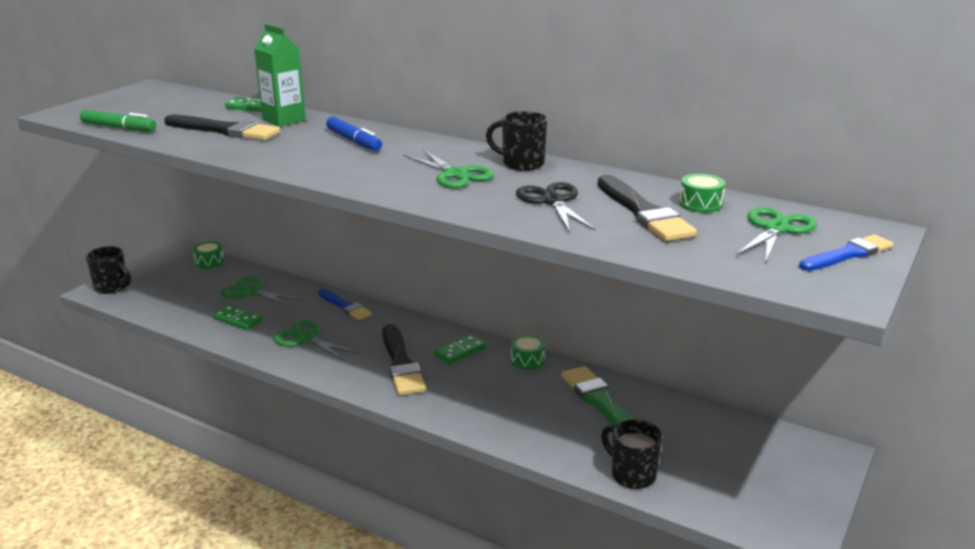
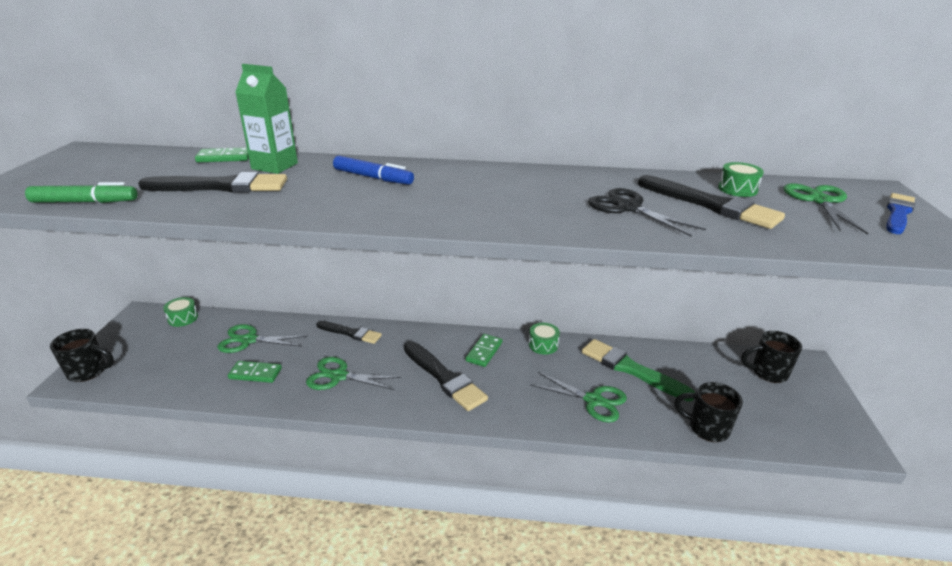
camera: 25 degrees left, 5 degrees up
blue brush [318,289,372,320] -> black brush [316,321,382,344]
green scissors [404,149,494,188] -> green scissors moved to [530,372,627,423]
black mug [486,111,547,171] -> black mug moved to [741,331,802,383]

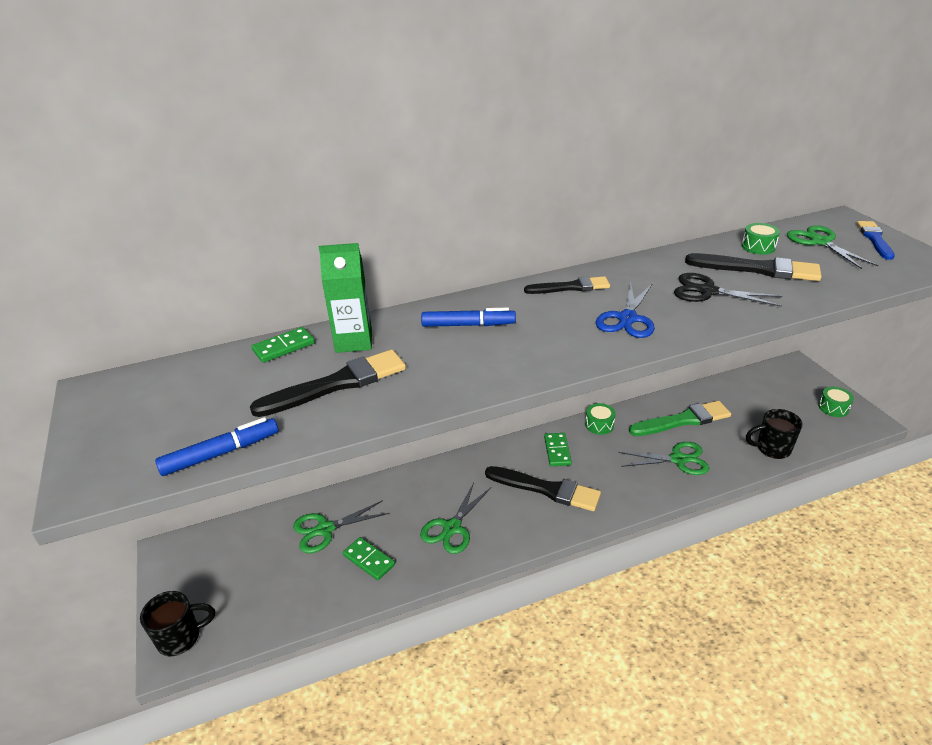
camera: 25 degrees left, 5 degrees up
green marker [25,182,137,203] -> blue marker [155,417,278,476]
green drum [163,297,198,327] -> green drum moved to [818,387,854,417]
green domino [228,361,282,383] -> green domino turned 60 degrees clockwise [343,537,395,580]
green scissors [306,357,401,390] -> green scissors turned 45 degrees counterclockwise [420,483,491,554]
black brush [316,321,382,344] -> black brush moved to [524,276,610,294]
green brush [582,339,695,401] -> green brush turned 150 degrees clockwise [629,401,731,436]
black mug [741,331,802,383] -> none
none -> blue scissors [596,282,655,338]

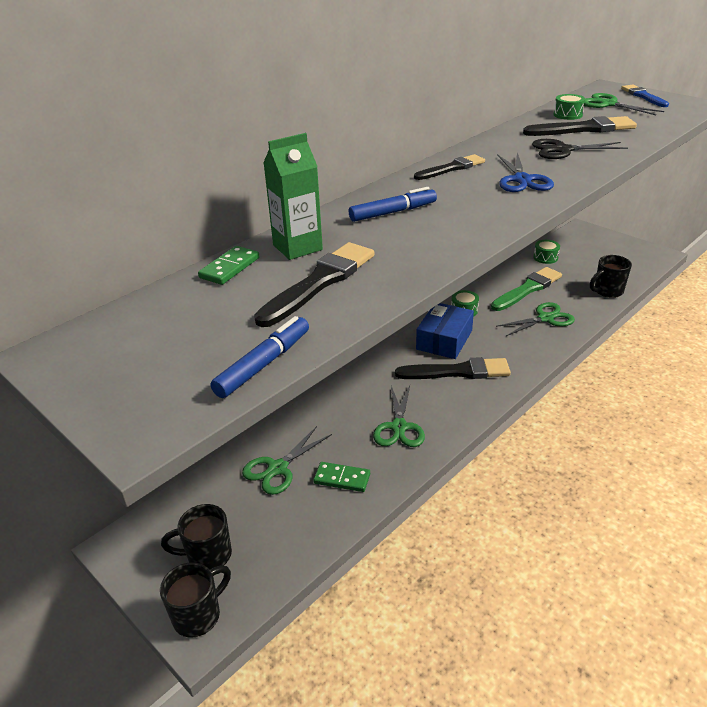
camera: 25 degrees left, 0 degrees up
green domino [544,433,572,466] -> blue box [416,303,474,359]
green drum [818,387,854,417] -> green drum moved to [533,240,560,264]
none -> black mug [161,504,232,570]

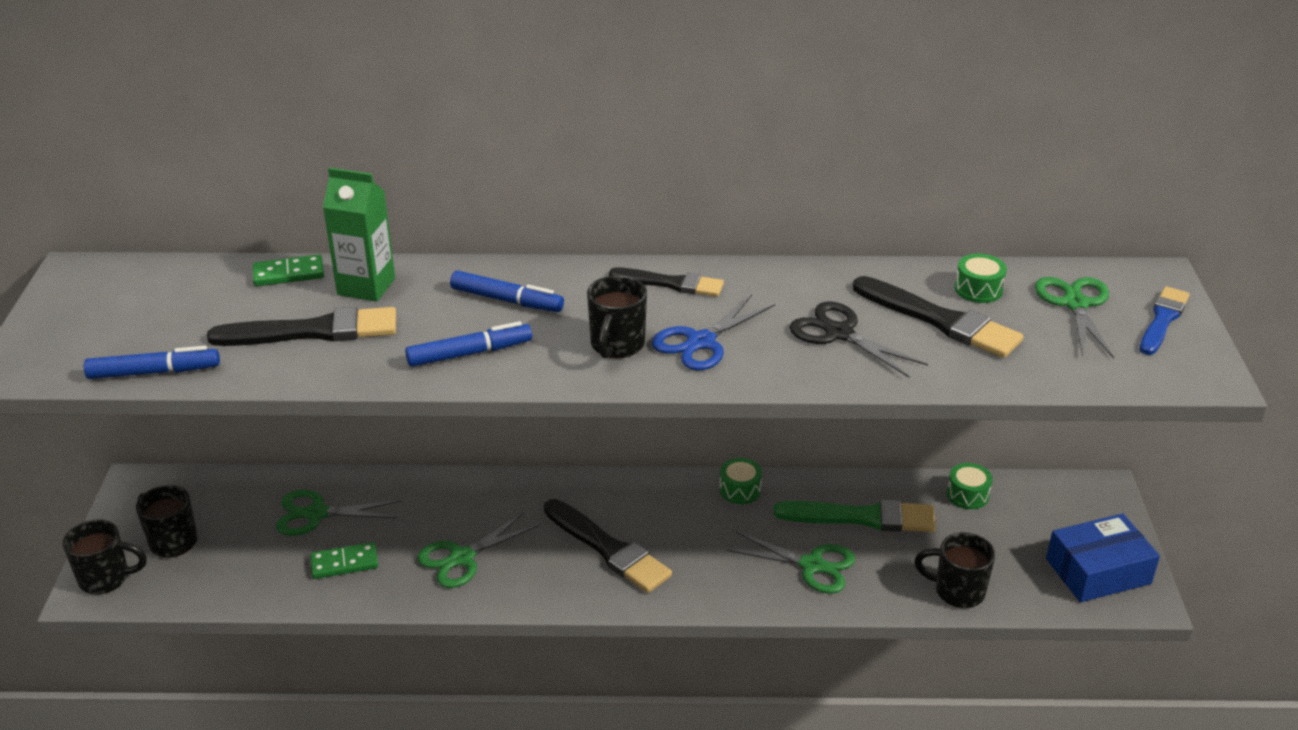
camera: 45 degrees right, 0 degrees up
green domino [313,462,370,492] -> green domino turned 75 degrees counterclockwise [310,542,378,579]
blue box [416,303,474,359] -> blue box moved to [1046,513,1160,602]
none -> blue marker [405,321,532,367]
none -> black mug [587,276,647,358]

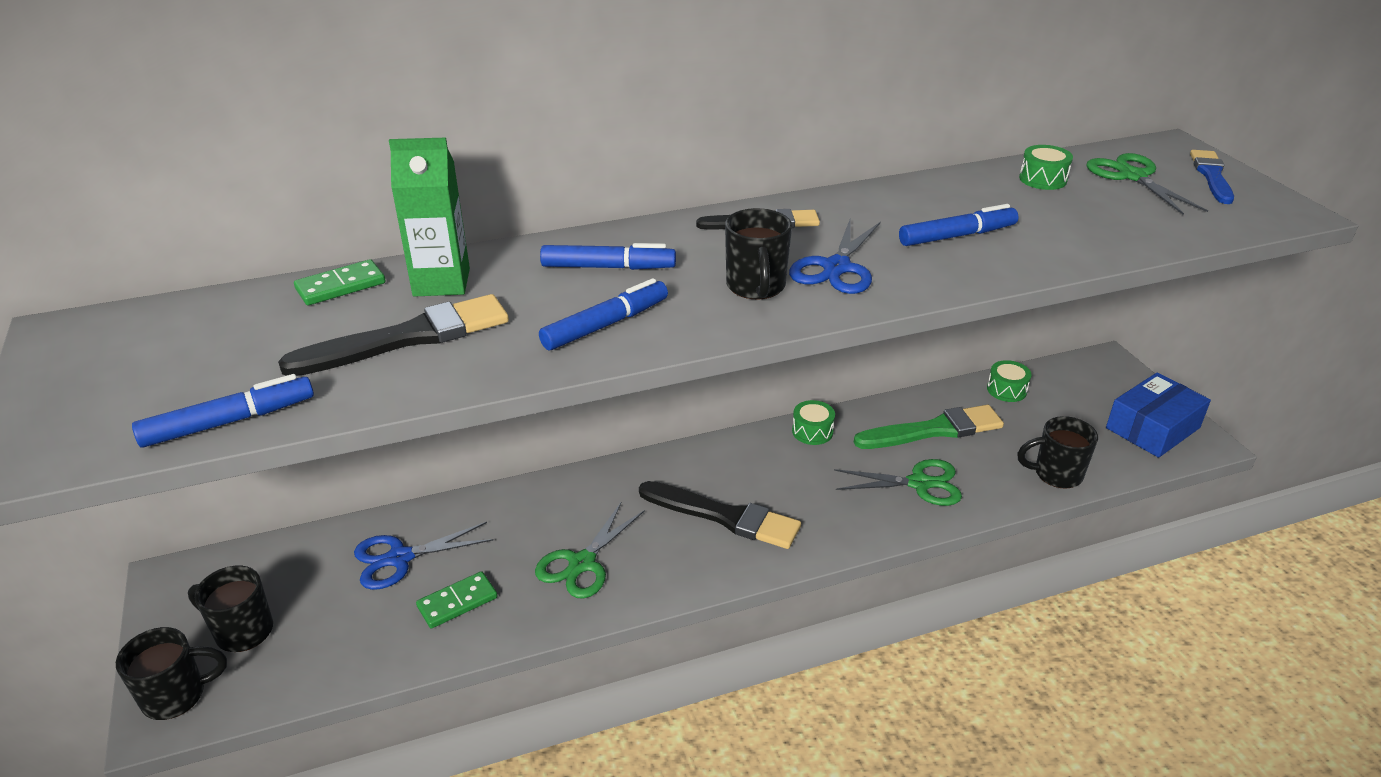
camera: 20 degrees left, 0 degrees up
green scissors [276,490,401,536] -> blue scissors [354,522,494,590]
black scissors [789,301,928,378] -> blue marker [899,204,1019,246]
black brush [853,276,1024,358] -> none

